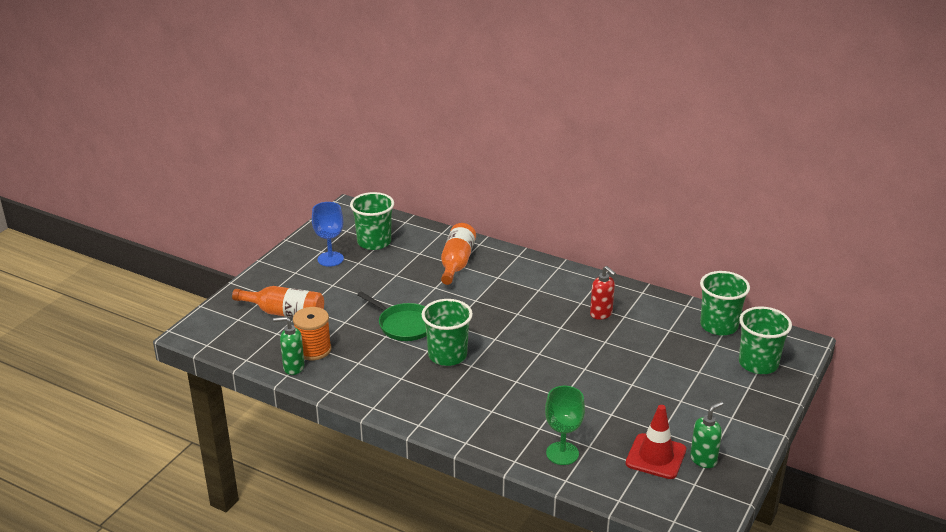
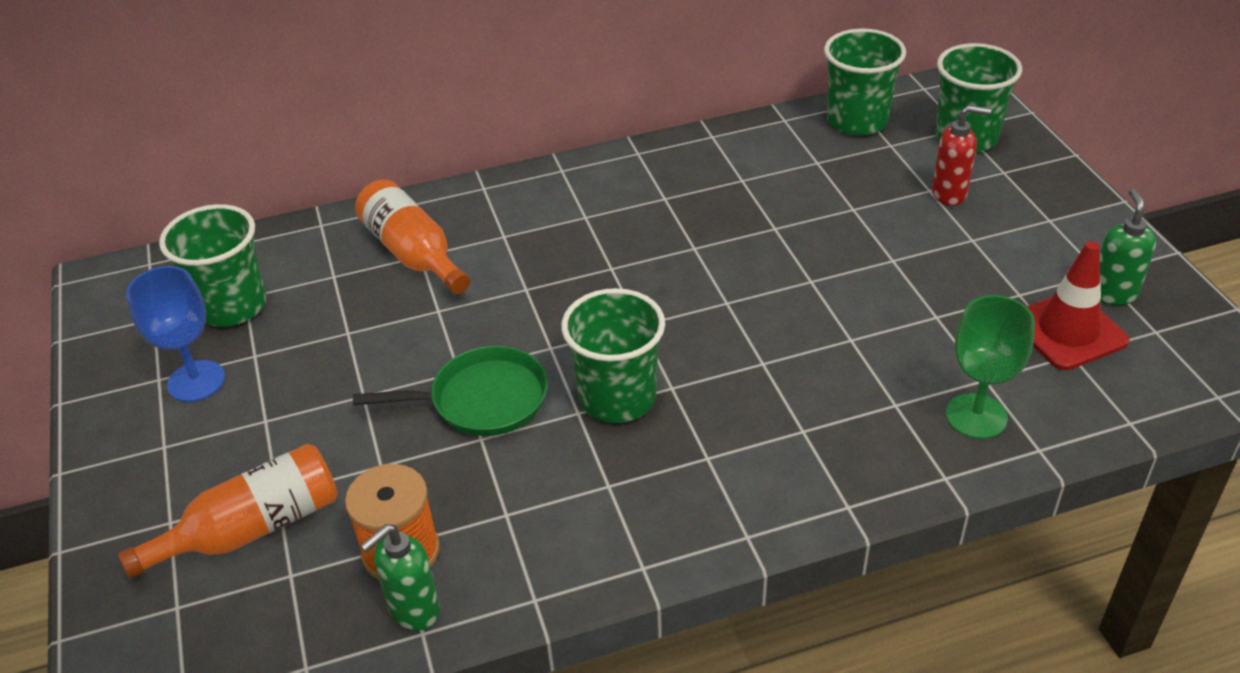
camera: 45 degrees left, 10 degrees up
red soap dispenser [590,266,616,320] -> red soap dispenser moved to [932,105,991,206]

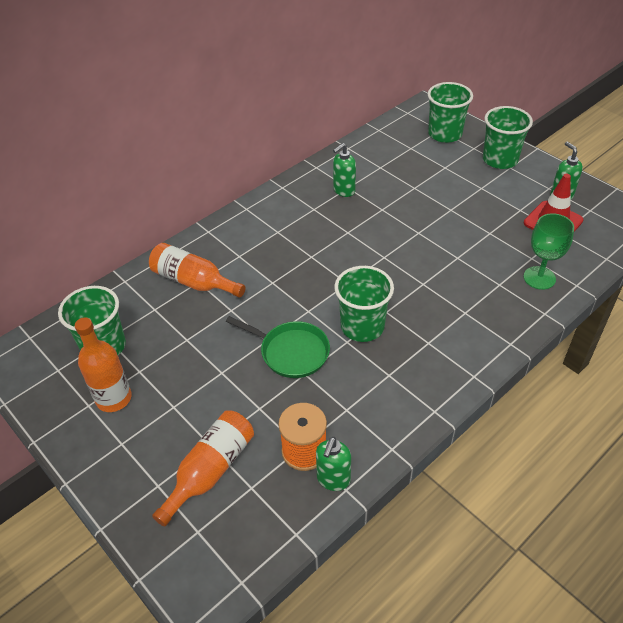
camera: 25 degrees left, 5 degrees up
blue goblet [126,266,225,402] -> orange bottle [75,317,132,412]
green pan [353,346,548,436] -> green pan turned 60 degrees clockwise [226,316,330,378]
green cup [824,29,906,135] -> green cup moved to [483,106,533,169]
red soap dispenser [932,105,991,206] -> none
none -> green soap dispenser [333,143,356,197]

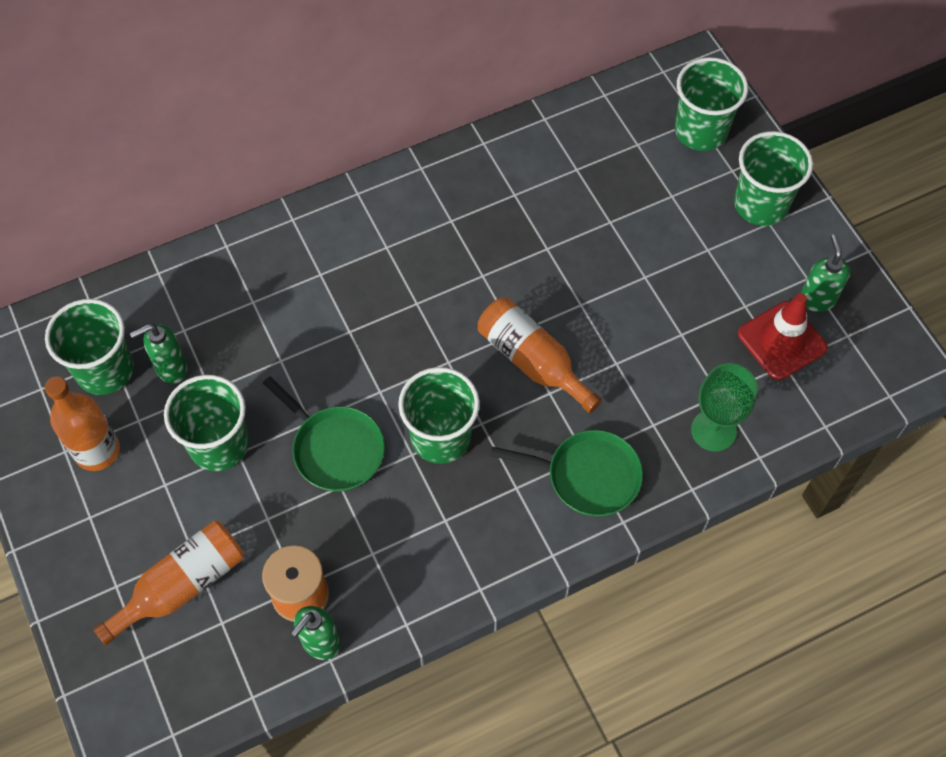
camera: 15 degrees right, 15 degrees up
orange bottle [149,243,246,298] -> orange bottle moved to [478,297,602,413]
green soap dispenser [333,143,356,197] -> green soap dispenser moved to [130,324,188,384]
none -> green cup [164,375,249,471]
none -> green pan [490,430,643,517]

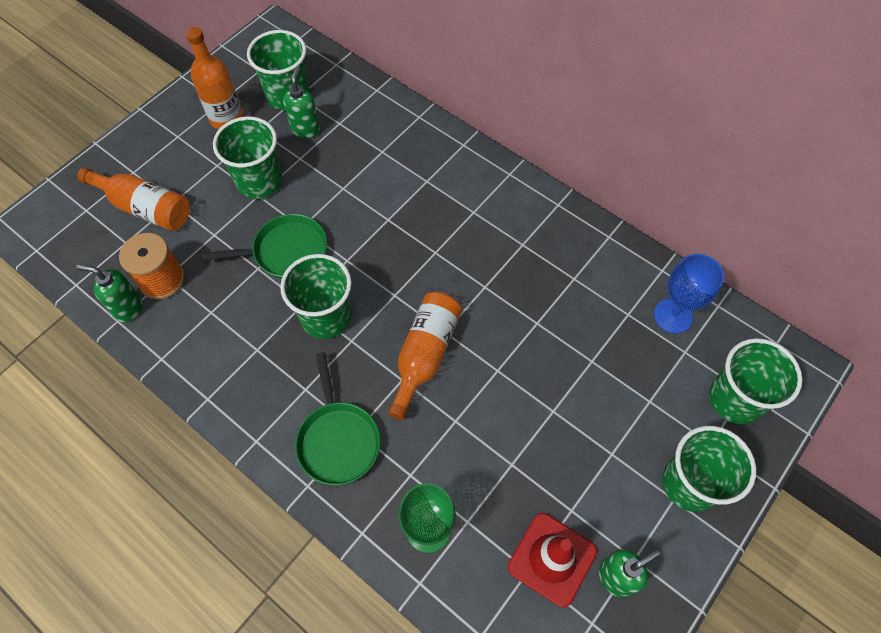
camera: 65 degrees right, 0 degrees up
green soap dispenser [130,324,188,384] -> green soap dispenser turned 60 degrees clockwise [283,67,320,138]
green pan [263,376,385,492] -> green pan turned 120 degrees counterclockwise [202,214,327,278]
none -> blue goblet [654,254,724,333]

